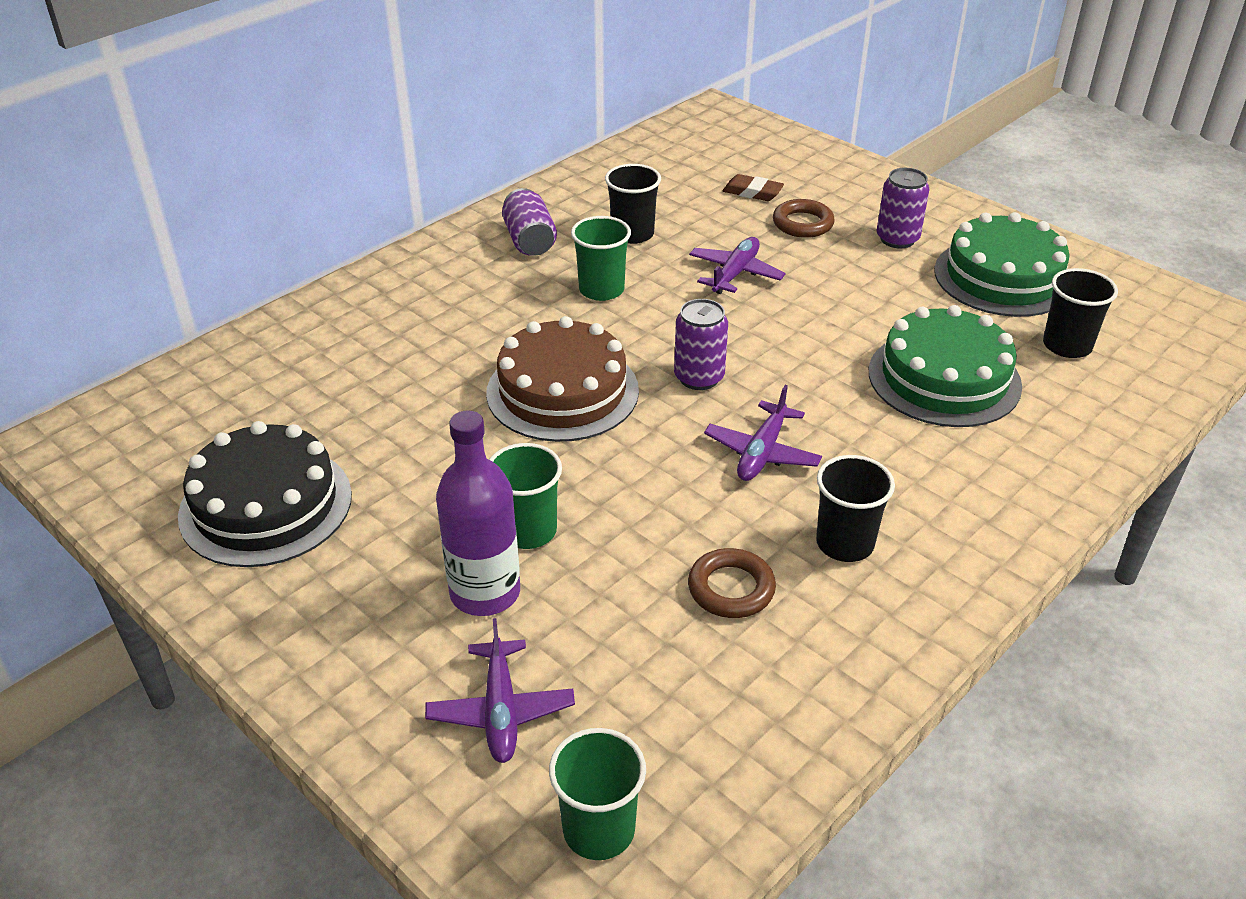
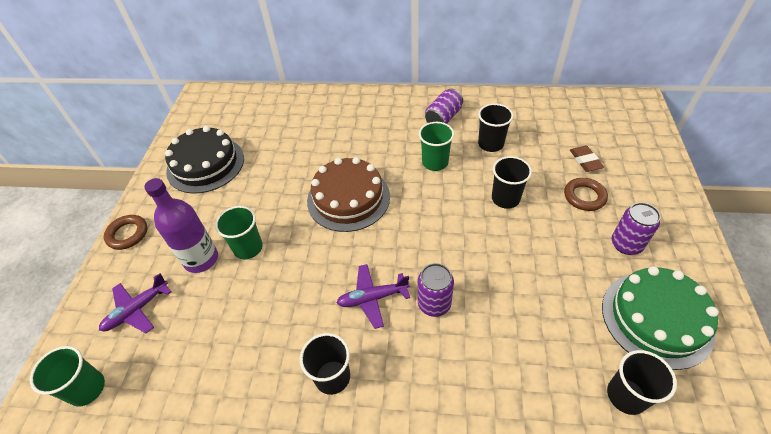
camera: 55 degrees right, 10 degrees up
purple can [674,299,728,390] -> purple can moved to [418,263,454,317]
brown ring [688,548,776,618] -> brown ring moved to [104,215,147,250]
purple plane [689,237,785,294] -> black cup [492,156,532,209]
green cake [869,305,1022,427] -> none

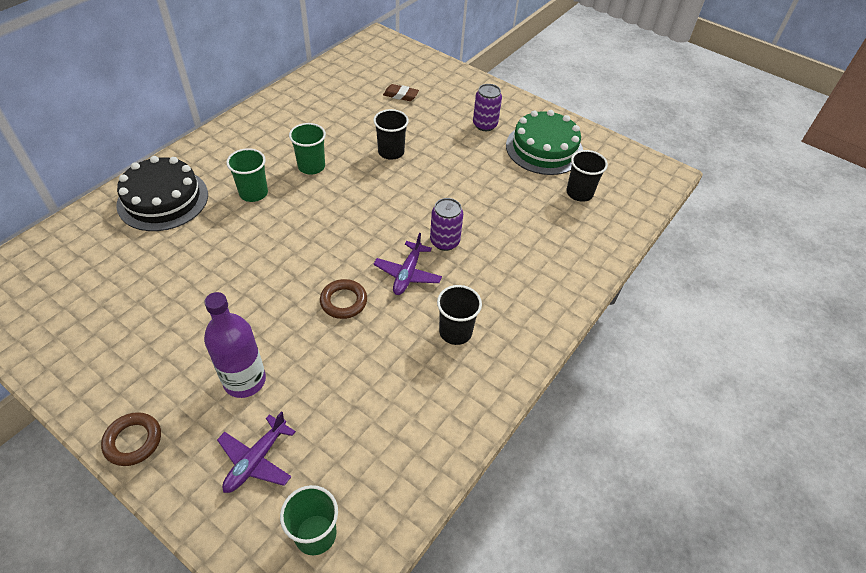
camera: 65 degrees left, 0 degrees up
purple plane [99,273,171,334] -> purple plane turned 45 degrees clockwise [217,411,296,493]
black cake [165,126,244,194] -> black cake moved to [116,156,208,231]
green cup [215,206,263,259] -> green cup moved to [226,148,268,202]
brown cake [307,157,390,232] -> none
purple can [425,89,463,124] -> none
black cup [478,103,514,152] -> none
brown ring [564,178,608,211] -> brown ring moved to [320,279,367,319]

